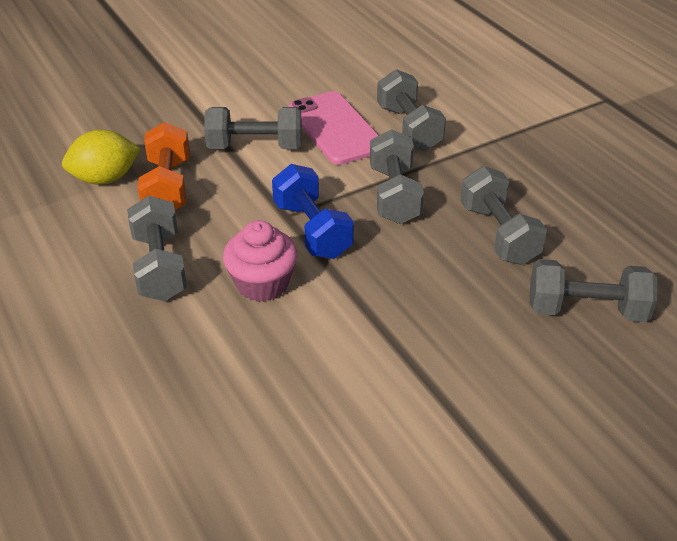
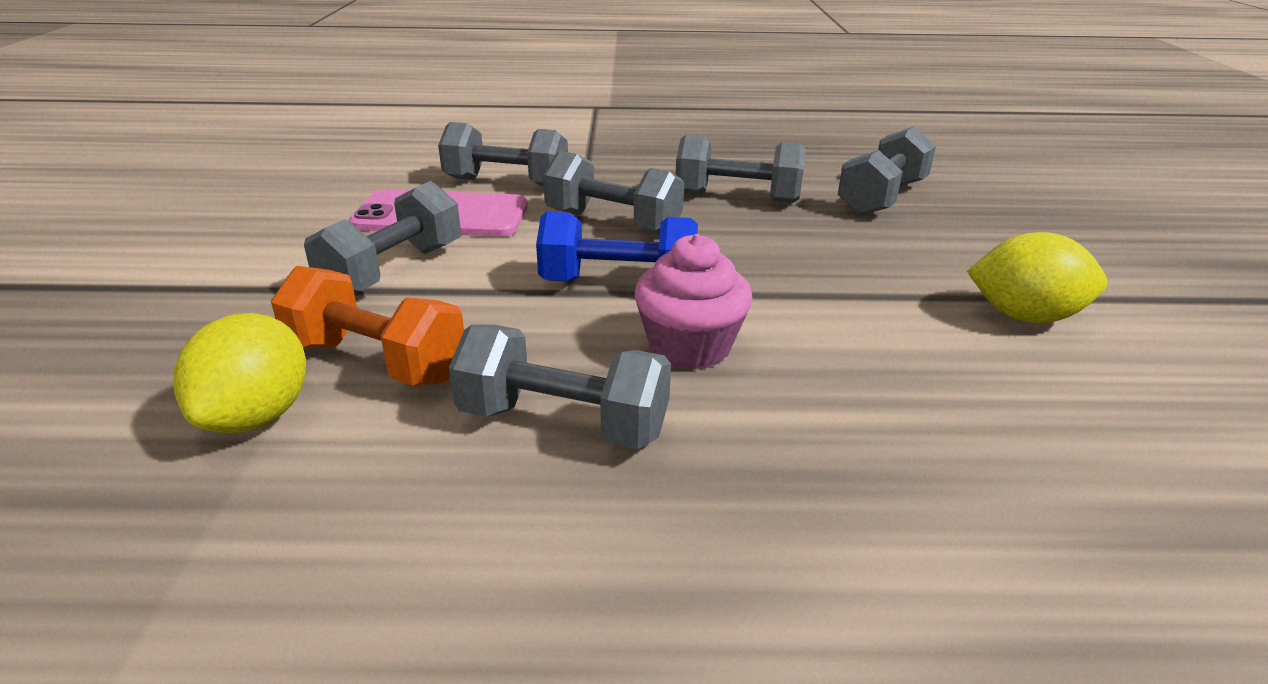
camera: 60 degrees left, 10 degrees down
none -> yellow lemon [967,232,1107,323]

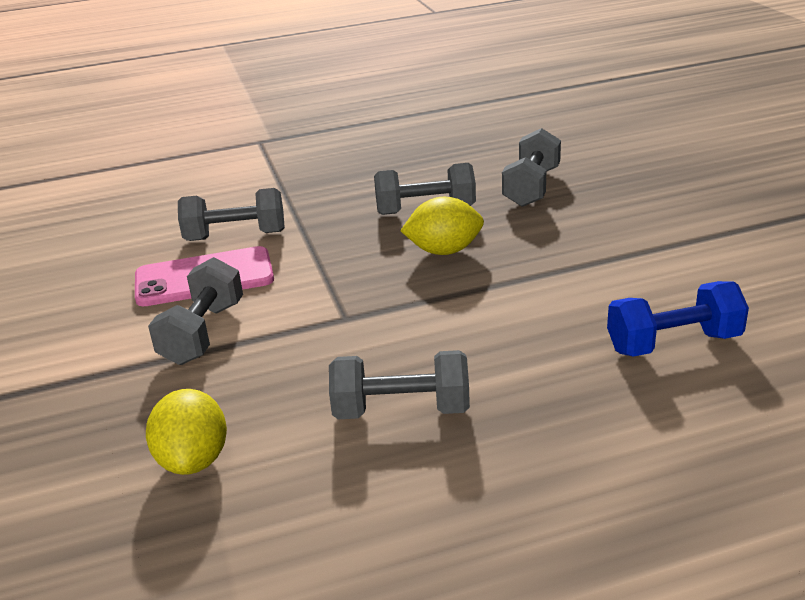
camera: 15 degrees left, 0 degrees up
orange dumbbell [271,266,464,386] -> none
blue dumbbell [536,212,698,282] -> blue dumbbell moved to [607,281,749,357]
grey dumbbell [543,151,684,233] -> none
pink cupcake [635,234,753,369] -> none
yellow lemon [967,232,1107,323] -> yellow lemon moved to [400,197,484,255]

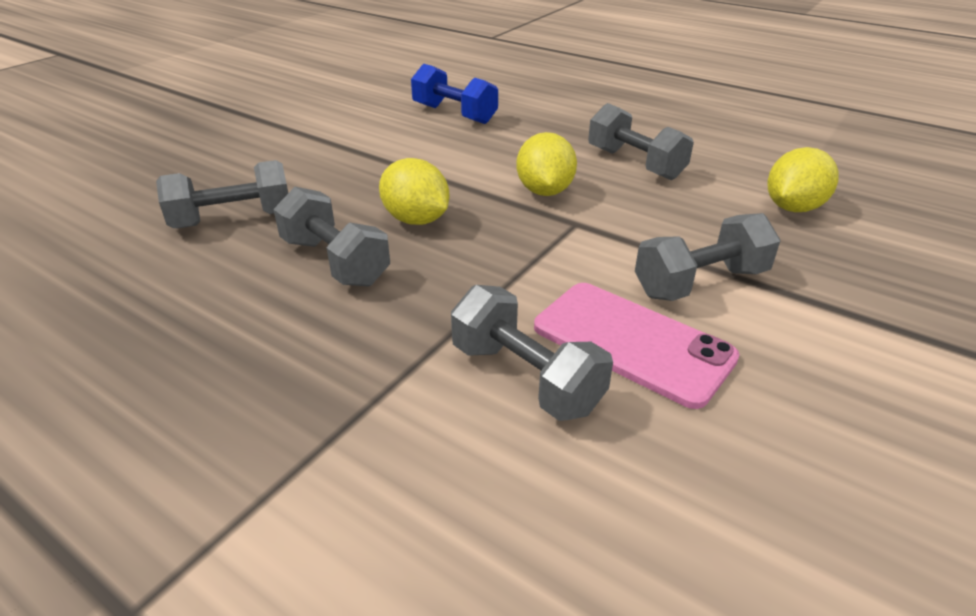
camera: 130 degrees left, 5 degrees up
none -> yellow lemon [516,132,577,196]

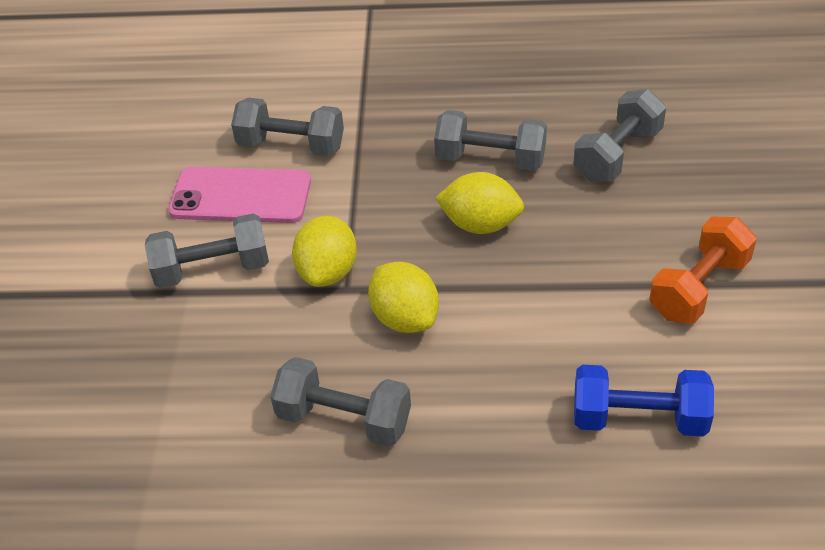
camera: 150 degrees right, 10 degrees up
grey dumbbell [635,213,781,301] -> grey dumbbell turned 45 degrees clockwise [145,213,269,288]
yellow lemon [768,147,839,212] -> yellow lemon moved to [292,216,357,287]
none -> orange dumbbell [649,216,757,324]

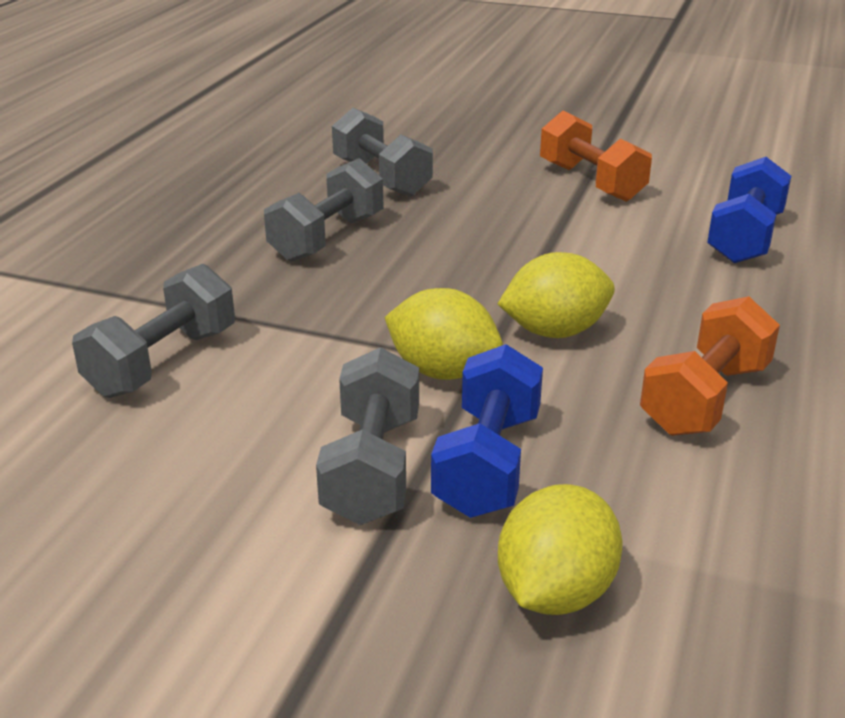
camera: 75 degrees left, 15 degrees down
pink phone [168,167,311,223] -> none
grey dumbbell [270,357,411,447] -> orange dumbbell [640,296,780,436]
yellow lemon [435,172,524,234] -> yellow lemon moved to [498,484,622,615]
none -> blue dumbbell [431,344,543,518]

